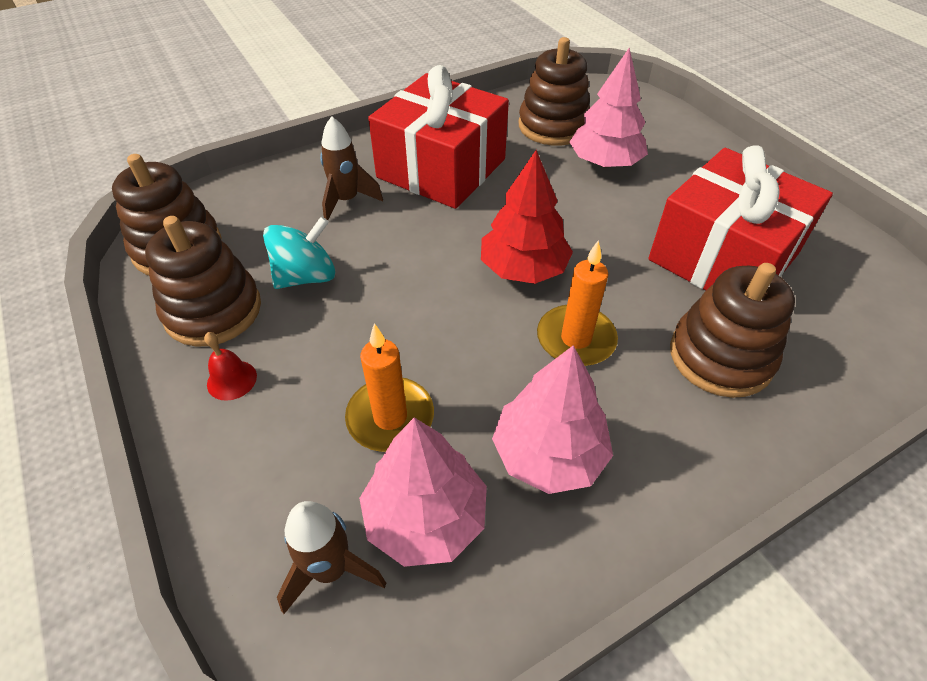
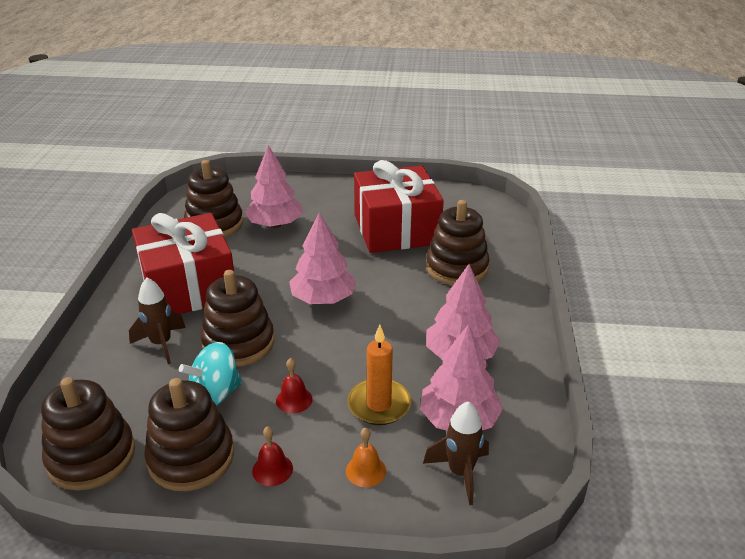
camera: 55 degrees left, 15 degrees down
turquoise spinning top [263,216,335,289] -> turquoise spinning top turned 120 degrees counterclockwise [179,342,242,406]
red tree [481,150,573,284] -> pink tree [289,212,356,304]
orange candle [537,240,618,366] -> none
none -> brown stacking toy [201,270,274,367]
none -> red bell [276,358,313,413]
none -> orange bell [346,427,386,487]

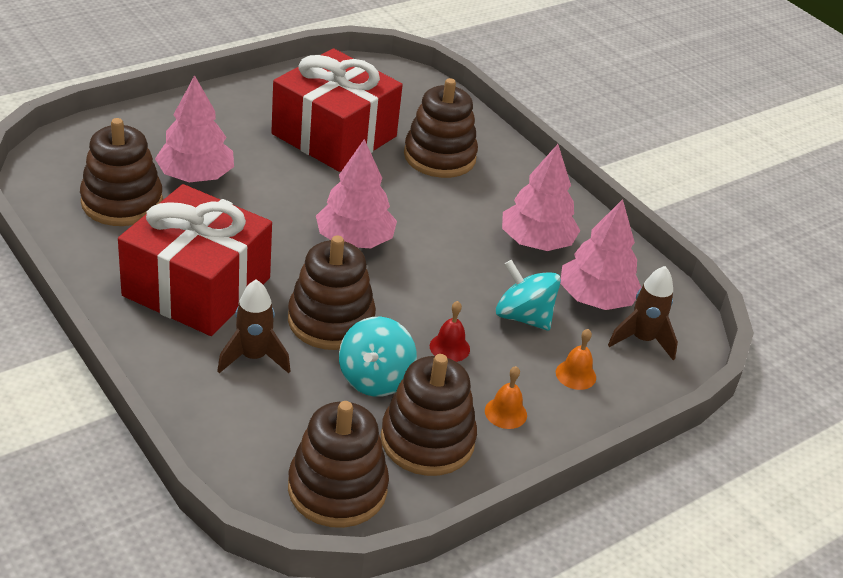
camera: 45 degrees left, 5 degrees up
red bell [252,426,293,486] -> orange bell [485,366,527,429]
orange candle [347,325,411,425] -> turquoise spinning top [496,260,561,331]

